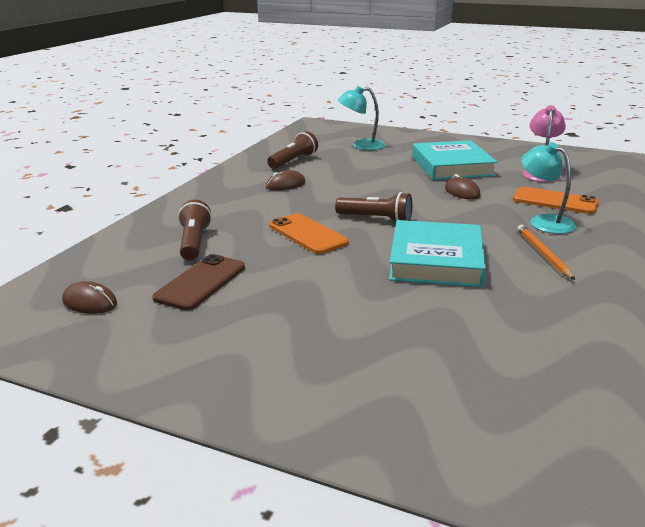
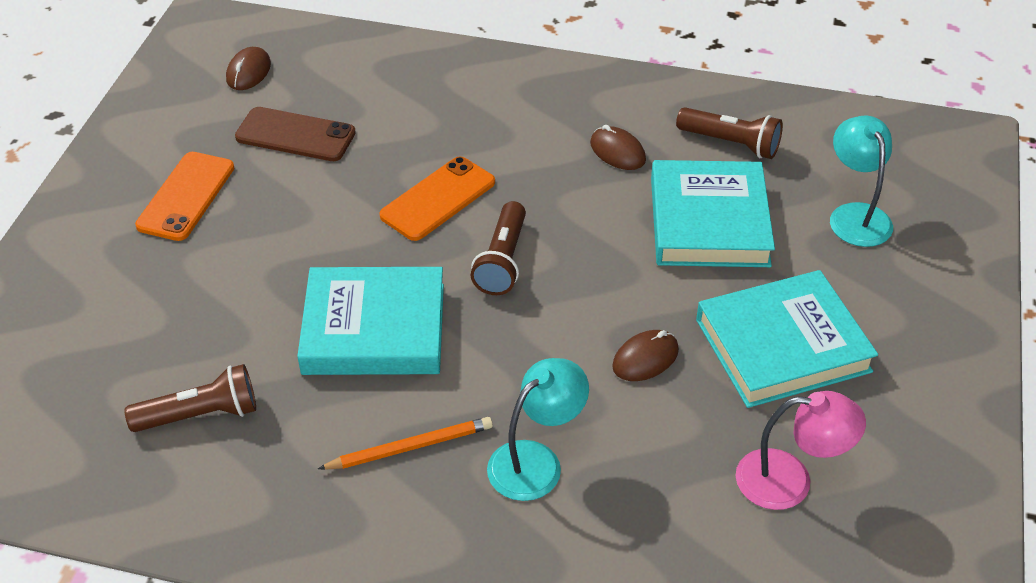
camera: 80 degrees right, 20 degrees up
brown flashlight [178,200,212,260] -> brown flashlight moved to [124,364,256,432]
orange phone [513,187,599,214] -> orange phone moved to [135,152,234,241]
none -> turquoise book [651,160,775,267]

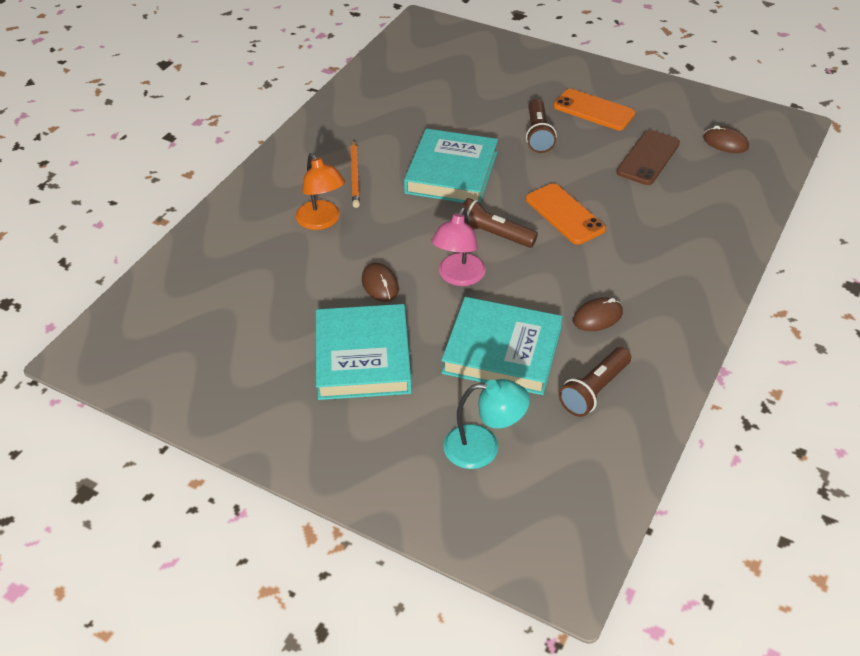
camera: 105 degrees right, 0 degrees up
brown flashlight [124,364,256,432] -> brown flashlight moved to [526,99,557,153]
turquoise lamp [487,358,589,501] -> orange lamp [296,153,345,230]
pink lamp [736,391,866,510] -> pink lamp moved to [431,207,486,286]

